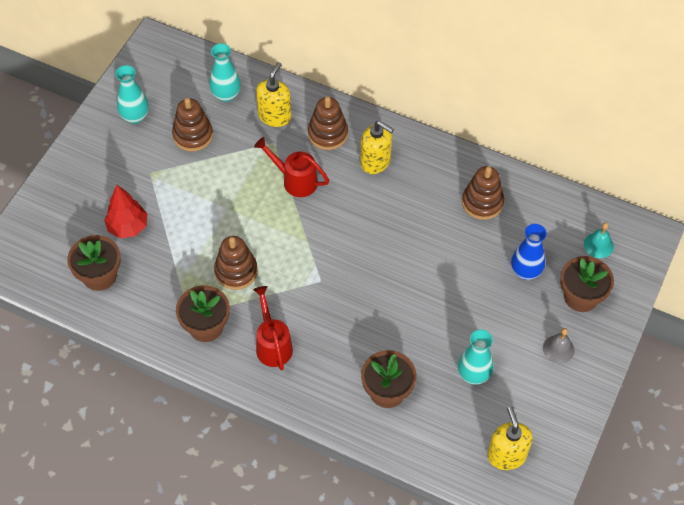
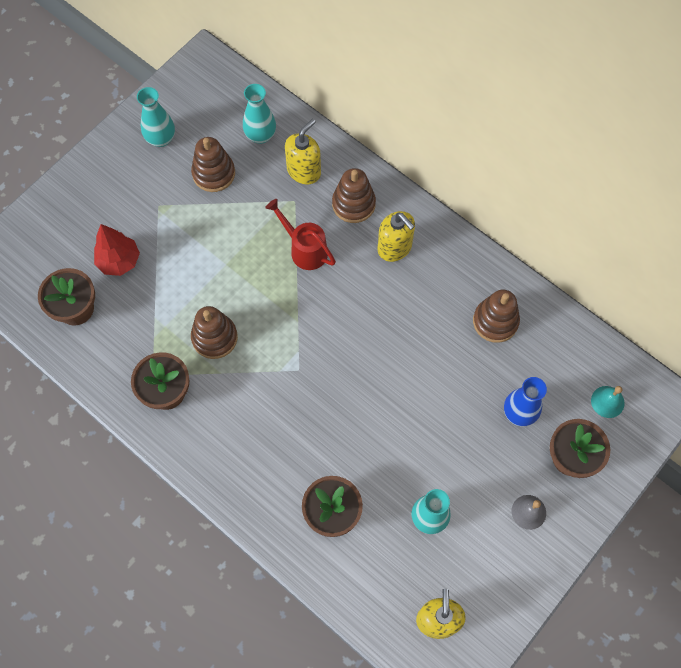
camera: 15 degrees right, 10 degrees up
red watering can [253,286,293,371] -> none

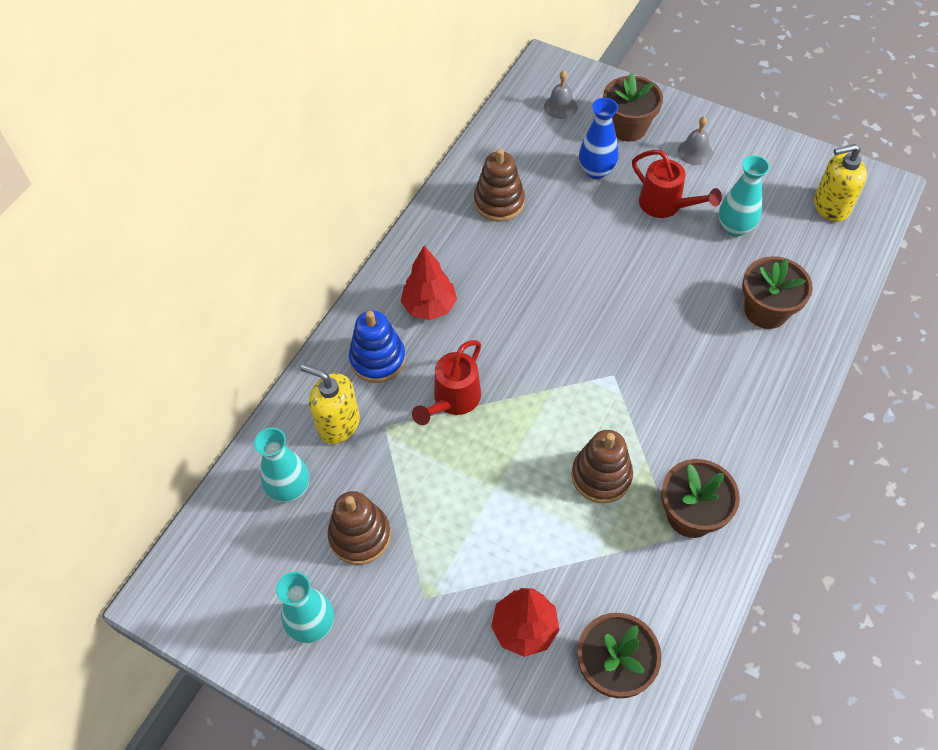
camera: 100 degrees left, 10 degrees down
brown stacking toy [332,168,376,223] -> blue stacking toy [349,310,406,383]
yellow soap dispenser [377,211,415,262] -> red tree [401,246,457,320]
turquoise bell [591,386,625,418] -> grey bell [544,70,578,119]
none -> red watering can [632,150,722,218]

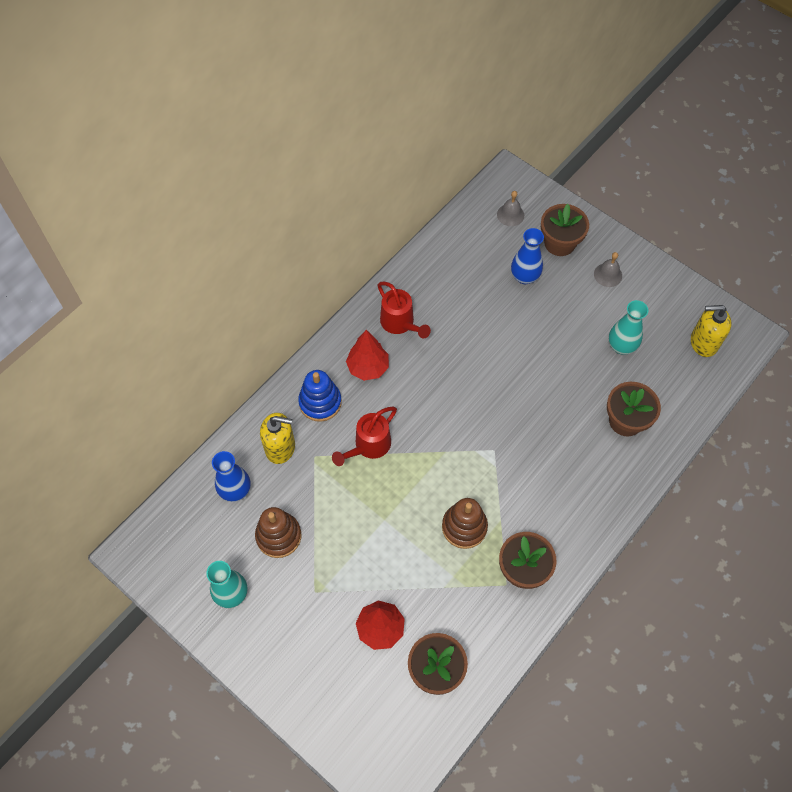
camera: 10 degrees right, 5 degrees up
turquoise vase [254,428,309,502] -> blue vase [212,451,250,502]
yellow soap dispenser [301,364,360,444] -> yellow soap dispenser turned 150 degrees clockwise [260,413,295,464]
brown stacking toy [474,148,525,222] -> none
red watering can [632,150,722,218] -> red watering can moved to [378,282,431,339]

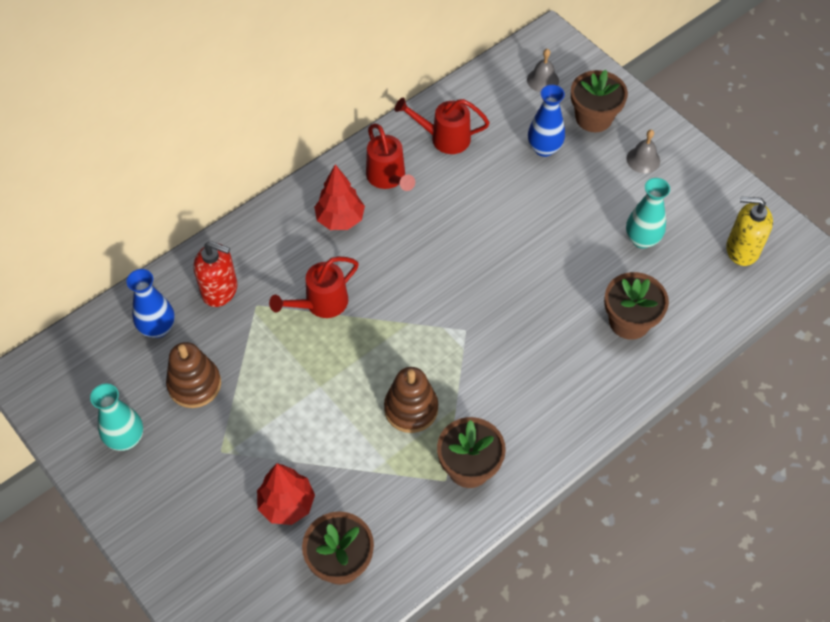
camera: 10 degrees right, 5 degrees down
yellow soap dispenser [260,413,295,464] -> red soap dispenser [193,241,237,307]
blue stacking toy [298,370,342,422] -> none
none -> red watering can [395,98,490,154]

